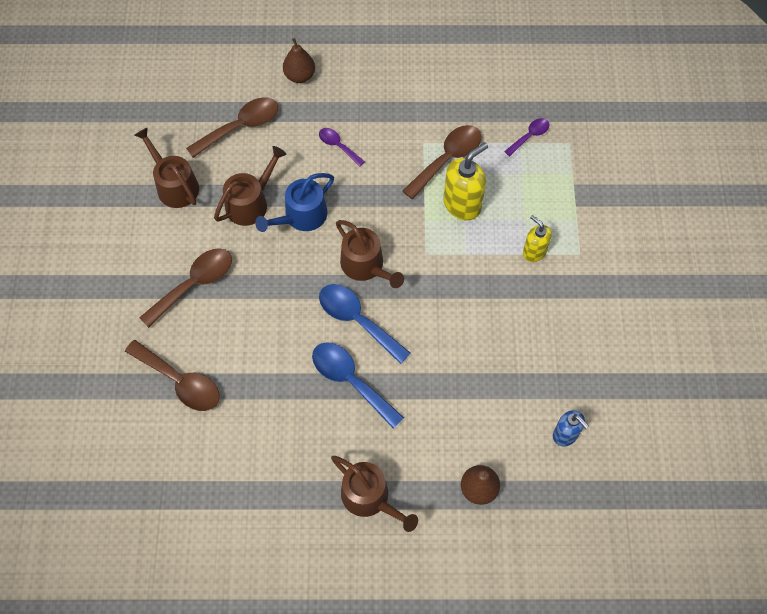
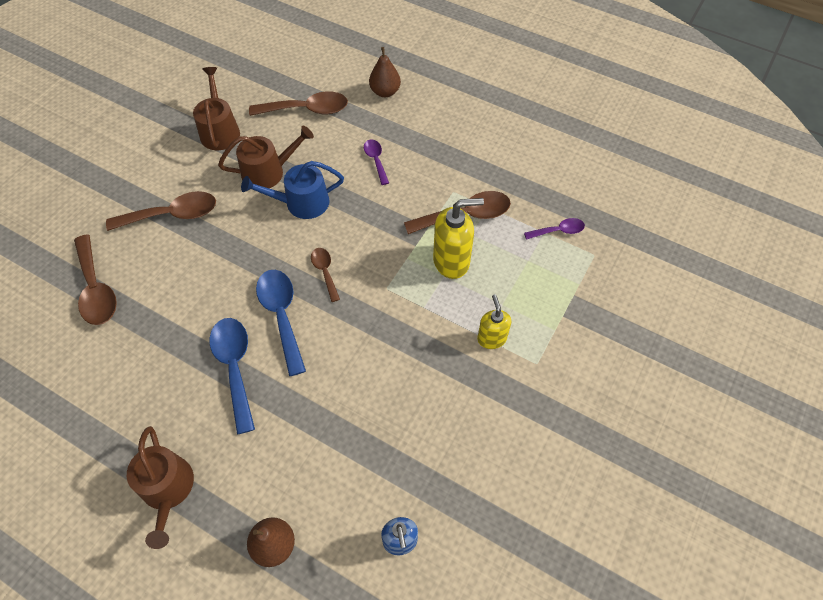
camera: 30 degrees right, 5 degrees down
brown watering can [336,220,404,288] -> brown spoon [311,248,340,302]

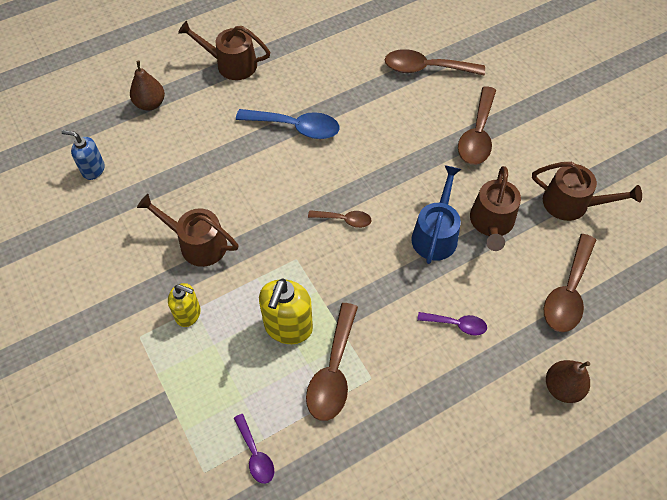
camera: 120 degrees right, 0 degrees up
blue spoon [256,270,306,376] -> none
purple spoon [524,218,585,240] -> purple spoon turned 45 degrees counterclockwise [234,414,274,484]
none -> brown watering can [137,194,238,267]

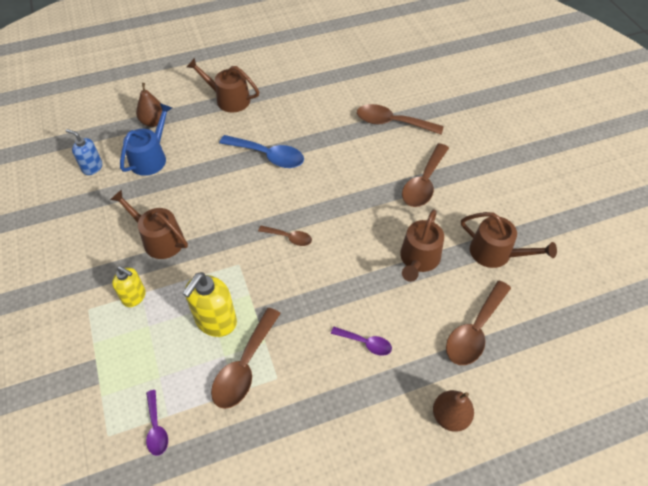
camera: 10 degrees right, 5 degrees down
blue watering can [411,165,461,264] -> blue watering can moved to [120,103,172,176]

